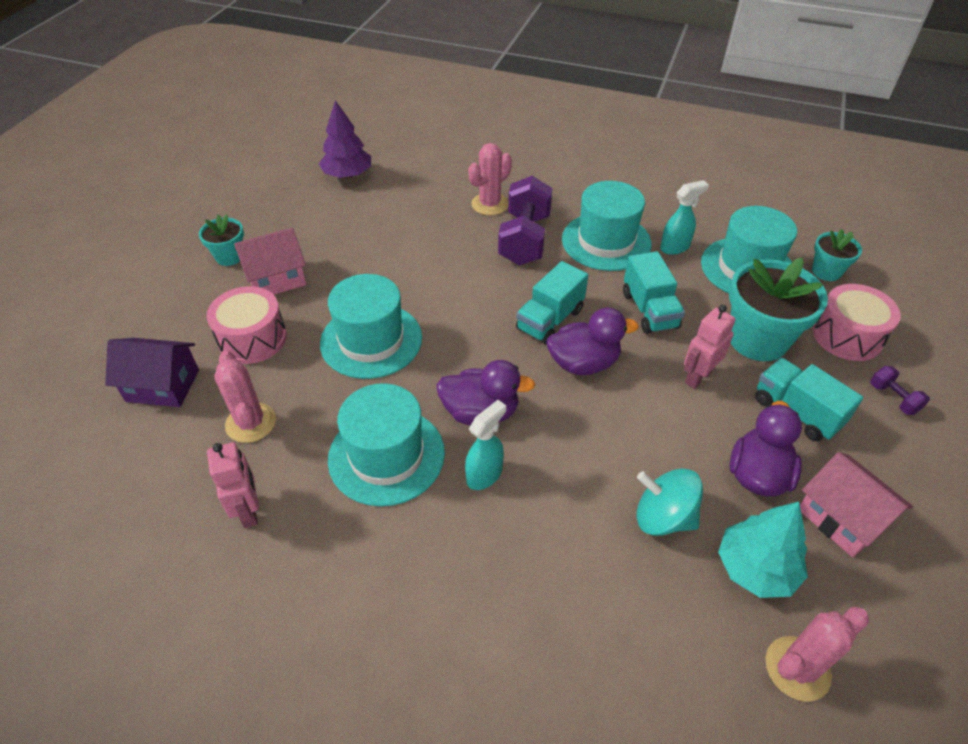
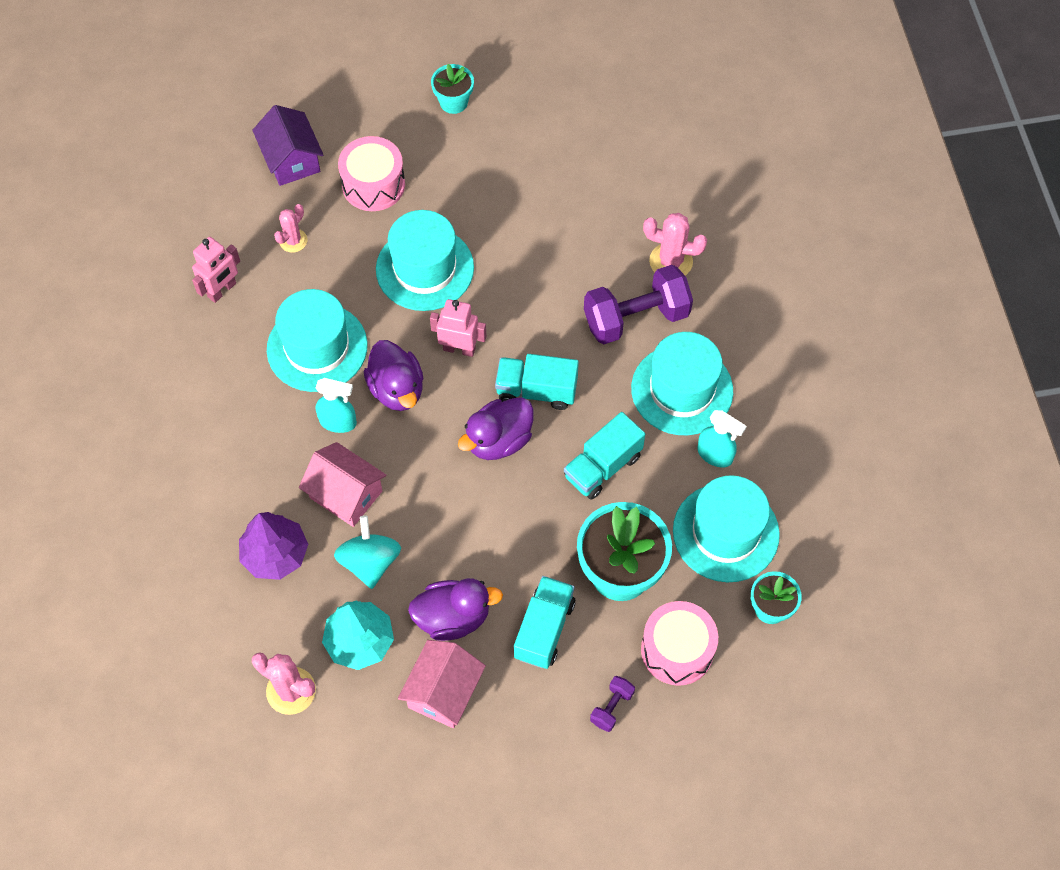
camera: 60 degrees right, 15 degrees up
pink cactus [214,351,276,443] -> pink cactus [274,204,307,253], size x0.65
pink house [234,228,306,295] -> pink house moved to [299,442,386,527]
purple tree [319,100,371,178] -> purple tree moved to [239,512,308,580]
purple duck [547,308,639,375] -> purple duck turned 90 degrees clockwise [458,397,534,460]
pink robot [684,305,736,389] -> pink robot moved to [430,299,486,357]

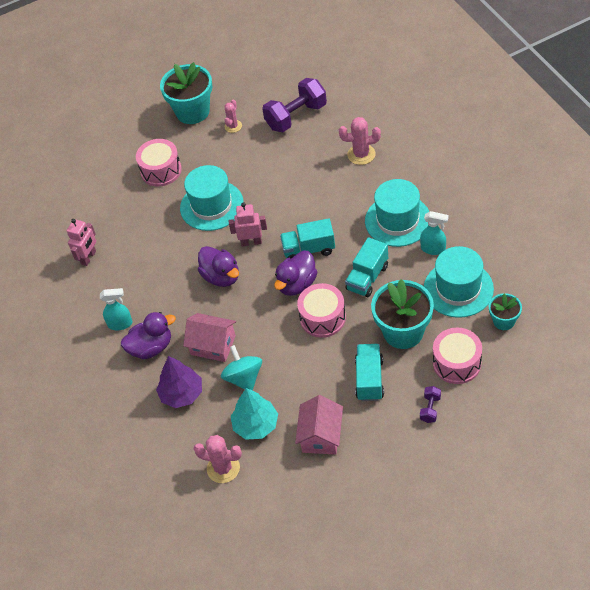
camera: 10 degrees left, 10 degrees down
purple house [252,105,324,186] -> none
turquoise hat [267,289,367,392] -> none
pink cactus [274,204,307,253] -> pink cactus moved to [225,99,242,133]
turquoise spray bottle [316,378,357,433] -> turquoise spray bottle moved to [100,288,133,330]
purple duck [408,578,503,641] -> purple duck moved to [121,312,176,360]
turquoise flower pot [431,64,474,114] -> turquoise flower pot [160,62,212,124], size x1.87
purple dumbbell [584,265,693,344] -> purple dumbbell moved to [262,78,327,132]
none -> pink drum [297,283,346,338]

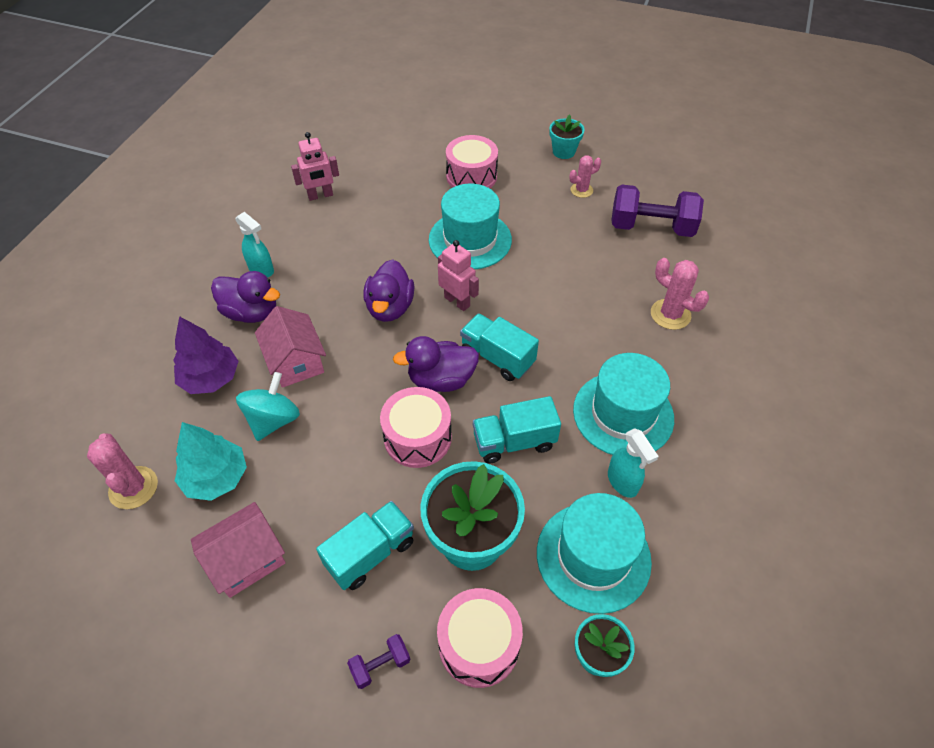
camera: 40 degrees right, 0 degrees up
turquoise flower pot [160,62,212,124] -> turquoise flower pot [549,114,585,159], size x0.54

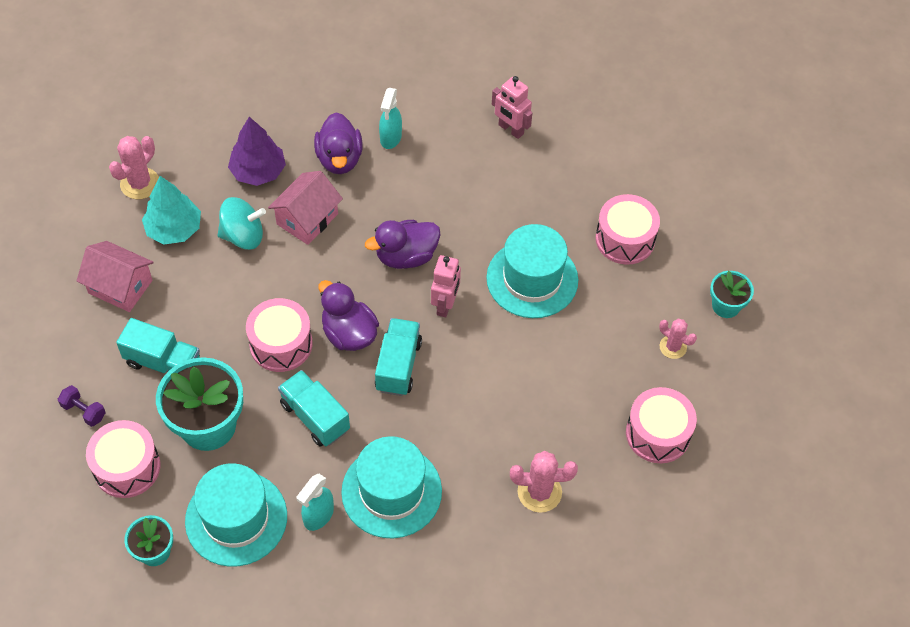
camera: 60 degrees right, 5 degrees up
purple dumbbell [611,184,704,237] -> pink drum [626,387,697,463]
pink cactus [651,258,709,330] -> pink cactus turned 75 degrees clockwise [510,451,578,513]

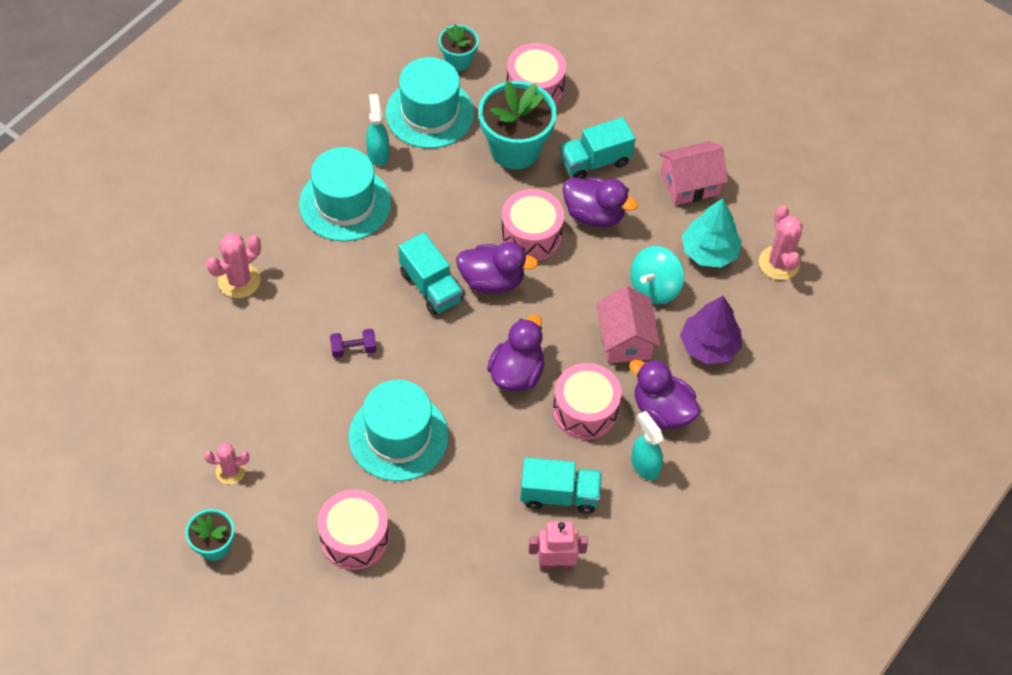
camera: 135 degrees right, 0 degrees up
purple dumbbell [58,385,106,427] -> purple dumbbell moved to [330,329,376,358]
turquoise truck [278,370,350,447] -> turquoise truck moved to [520,457,602,514]
pink robot [431,255,461,317] -> none
pink drum [626,387,697,463] -> pink drum moved to [553,363,621,440]
none -> purple duck [563,177,638,227]

